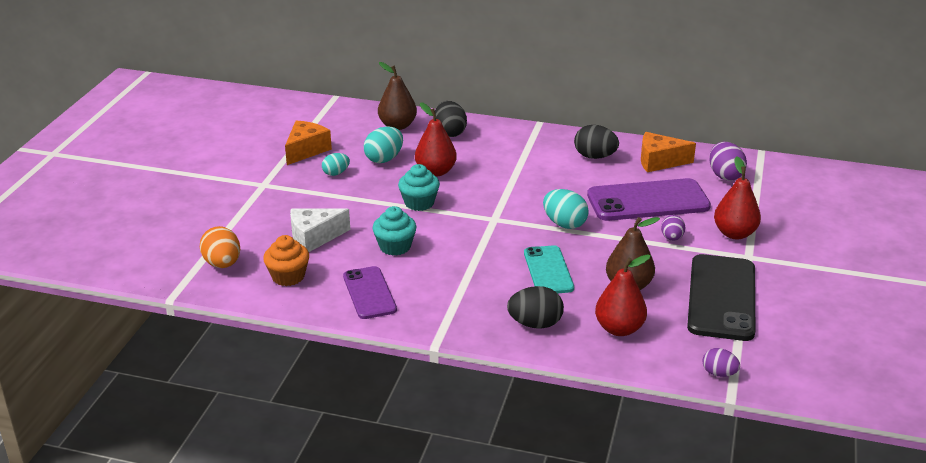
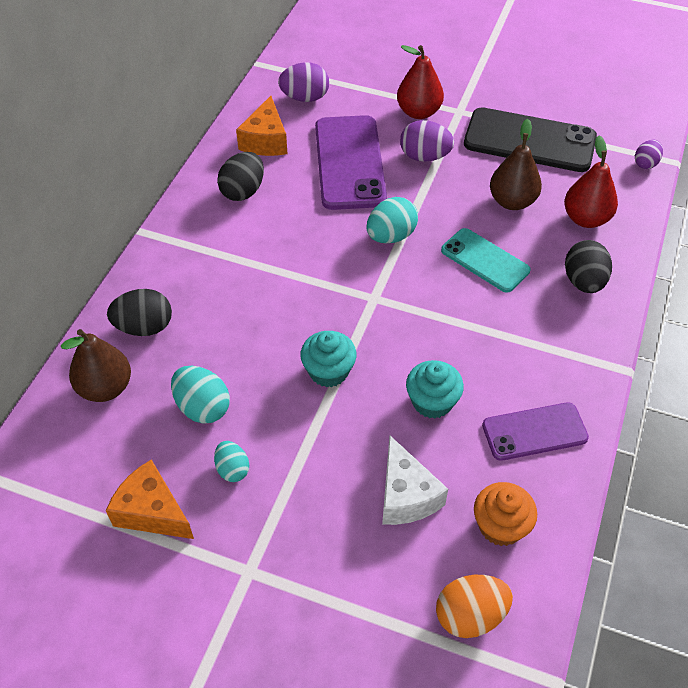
camera: 85 degrees left, 20 degrees up
red pear [415,102,457,177] -> none
turquoise phone [524,245,574,294] -> turquoise phone turned 45 degrees clockwise [441,228,530,293]
purple egg [661,215,685,241] -> purple egg [400,120,454,162], size x1.58

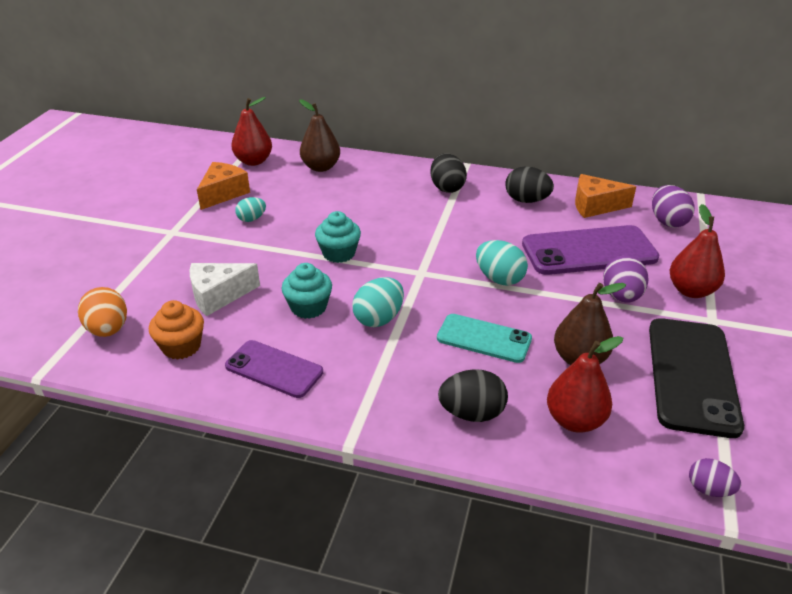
camera: 85 degrees right, 15 degrees down
black egg [107,289,172,336] -> black egg moved to [430,153,467,193]
turquoise egg [171,366,230,424] -> turquoise egg moved to [352,277,404,327]
turquoise phone [441,228,530,293] -> turquoise phone turned 75 degrees clockwise [437,314,532,363]
purple phone [482,402,589,461] -> purple phone turned 45 degrees counterclockwise [225,340,323,398]
none -> red pear [231,97,272,166]

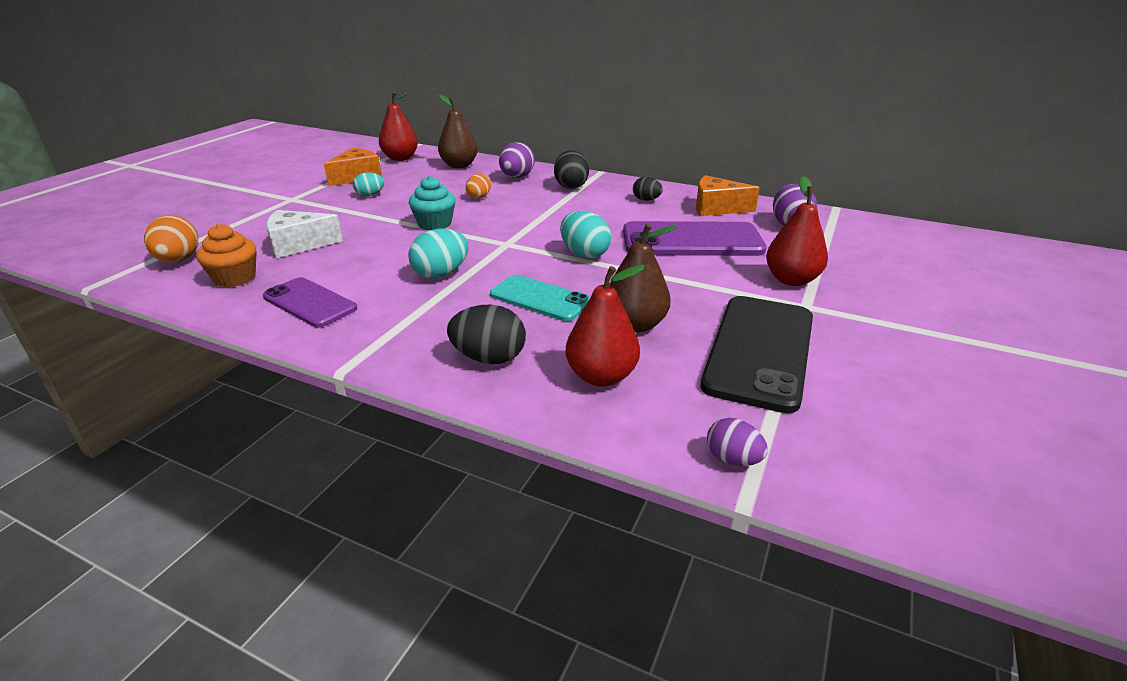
camera: 10 degrees right, 5 degrees down
turquoise cupcake [281,263,332,319] -> none
black egg [505,166,554,203] -> black egg [633,177,663,201], size x0.63
purple egg [603,255,649,303] -> purple egg moved to [499,142,535,178]
none -> orange egg [465,174,491,199]

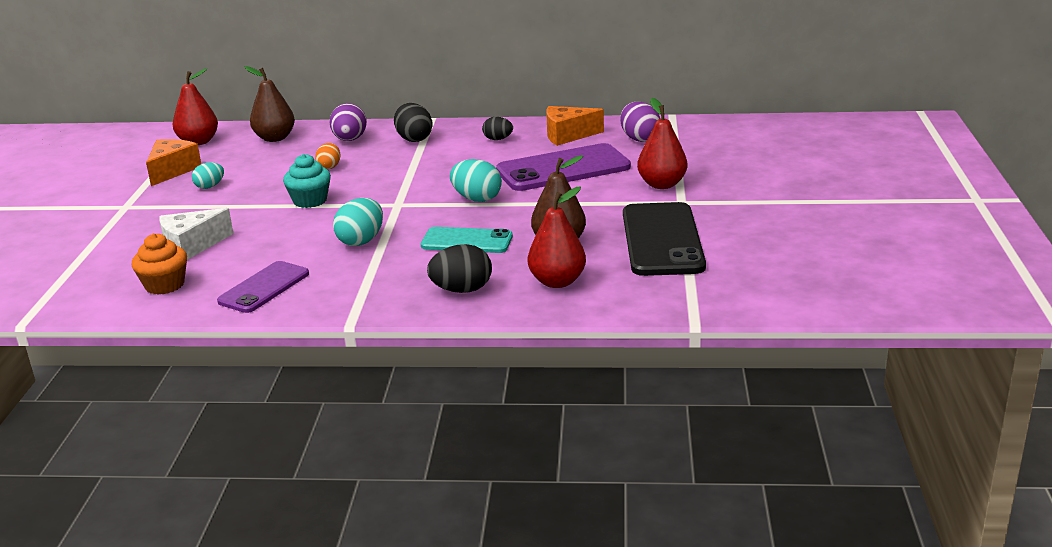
camera: 20 degrees left, 5 degrees down
orange egg [144,215,198,263] -> none
purple phone [263,277,357,327] -> purple phone turned 75 degrees counterclockwise [217,261,309,313]
purple egg [707,418,768,466] -> none

